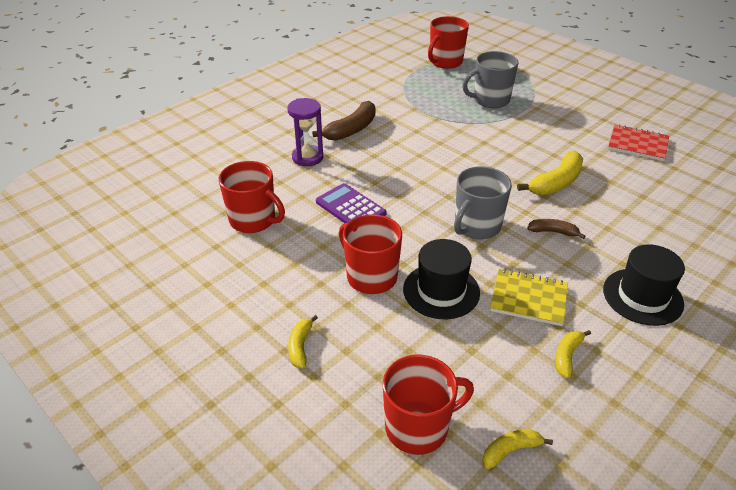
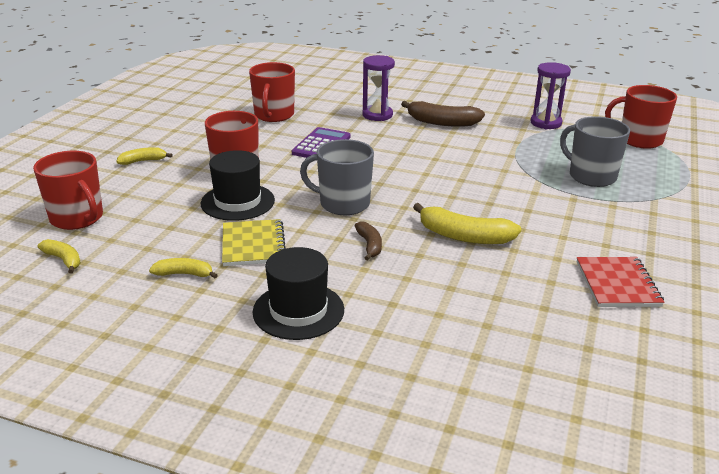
camera: 65 degrees right, 10 degrees down
none -> purple hourglass [530,62,571,129]

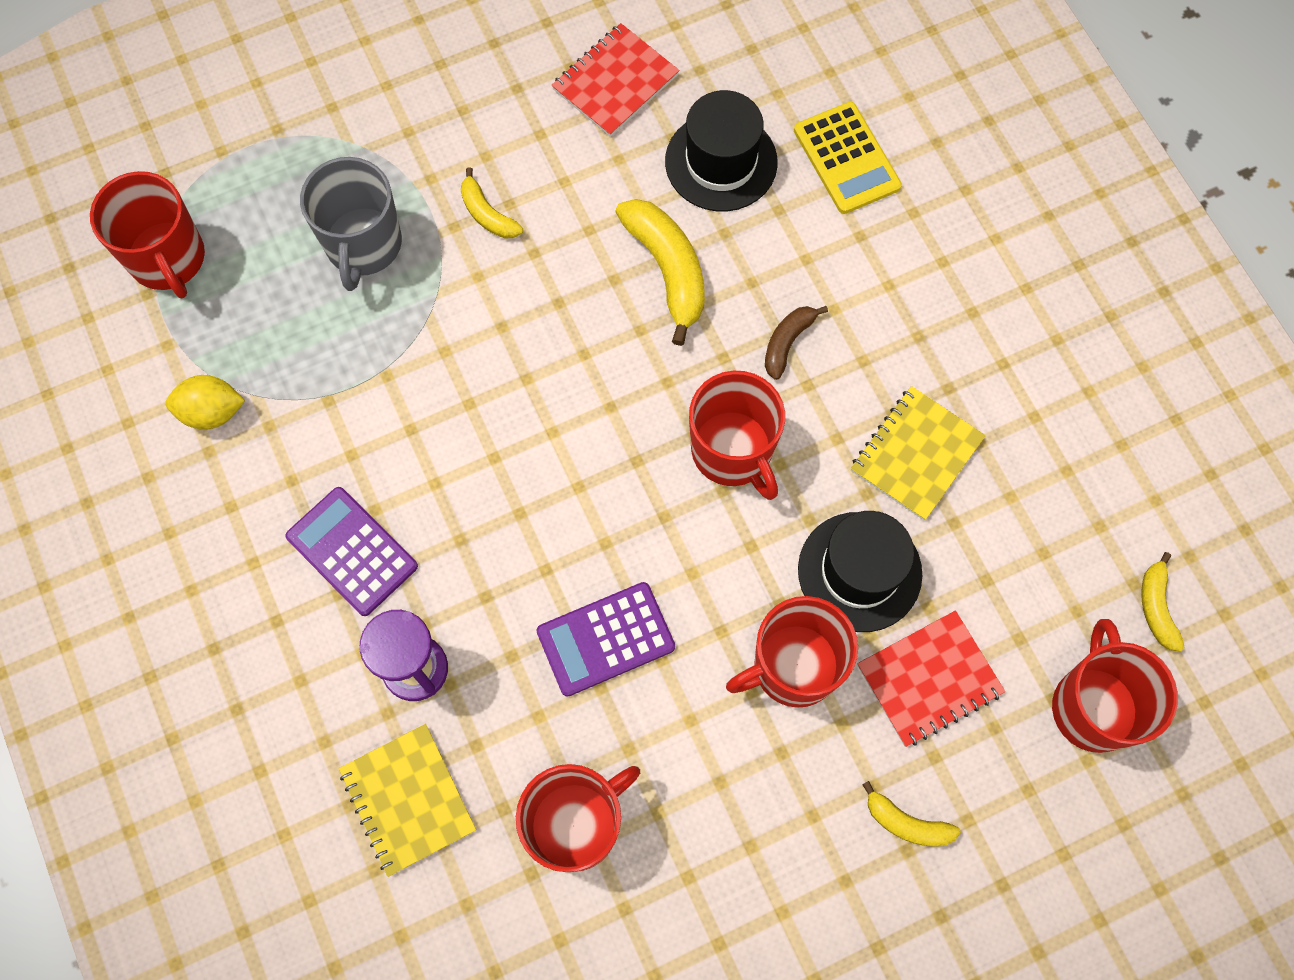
camera: 135 degrees left, 40 degrees up
yellow banana [149,258,218,278] -> yellow banana moved to [461,167,523,239]
black hat [253,247,344,340] -> black hat moved to [665,90,778,211]
grey mug [300,139,374,215] -> red mug [689,371,785,500]
brown banana [401,101,485,127] -> purple calculator [285,487,418,616]
purple hourglass [530,62,571,129] -> yellow lemon [165,375,245,430]
none -> yellow notebook [339,724,476,877]
none -> yellow calculator [794,102,902,214]
none -> red notebook [857,611,1005,747]

